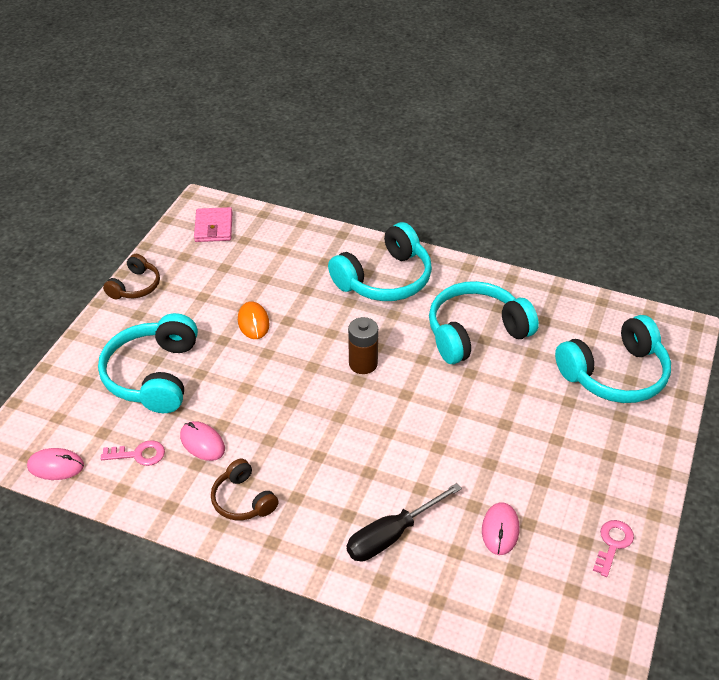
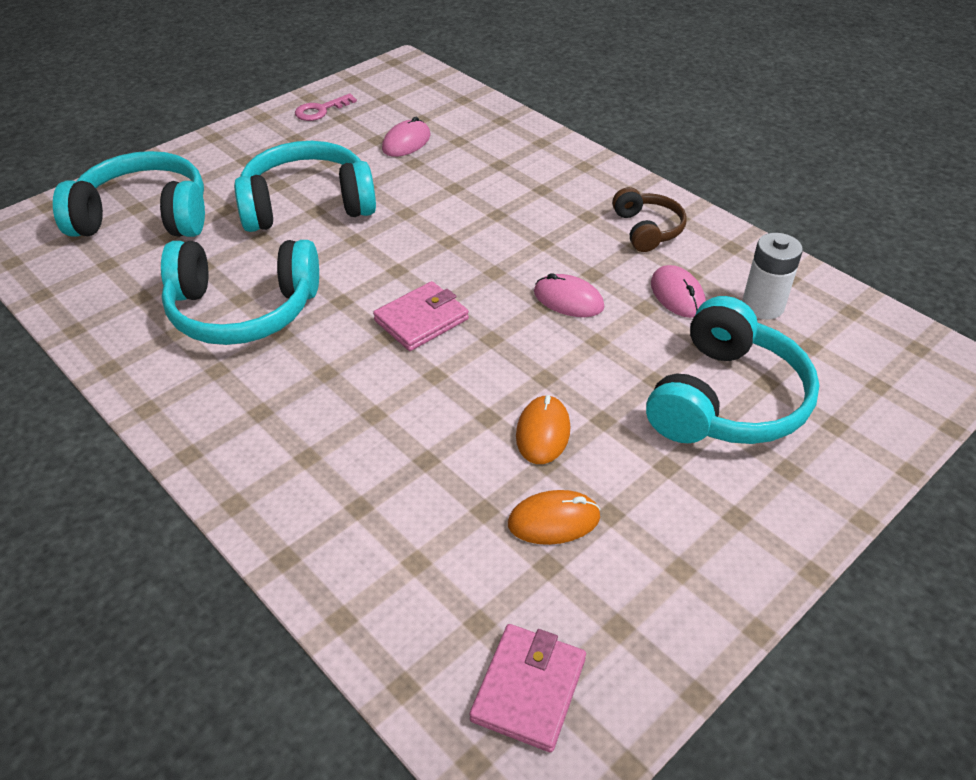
camera: 155 degrees left, 0 degrees up
pink mouse [27,448,84,480] -> pink mouse moved to [534,273,604,317]
pink key [101,440,165,466] -> white battery [742,233,803,319]
brown headphones [103,254,160,299] -> none
turquoise headphones [328,222,432,301] -> turquoise headphones moved to [234,141,376,232]
black screwdriver [346,483,462,561] -> none
brown battery [348,317,378,374] -> pink wallet [373,281,469,351]
none -> orange mouse [508,490,601,545]

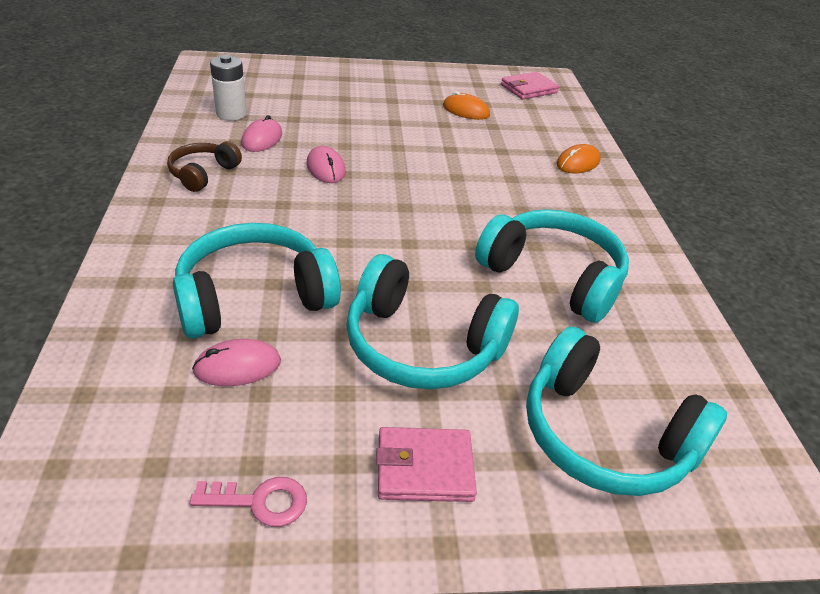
camera: 145 degrees left, 5 degrees down
pink wallet [373,281,469,351] -> pink wallet moved to [376,427,477,502]
orange mouse [516,395,570,464] -> orange mouse moved to [557,144,601,173]
turquoise headphones [646,296,819,444] -> turquoise headphones moved to [173,223,341,339]

